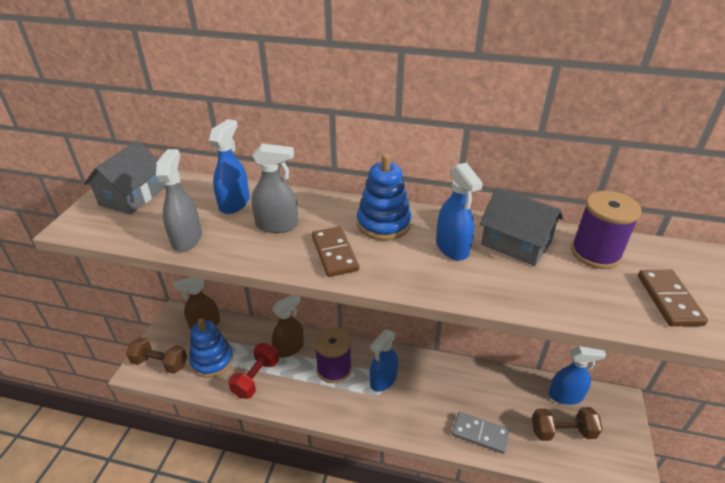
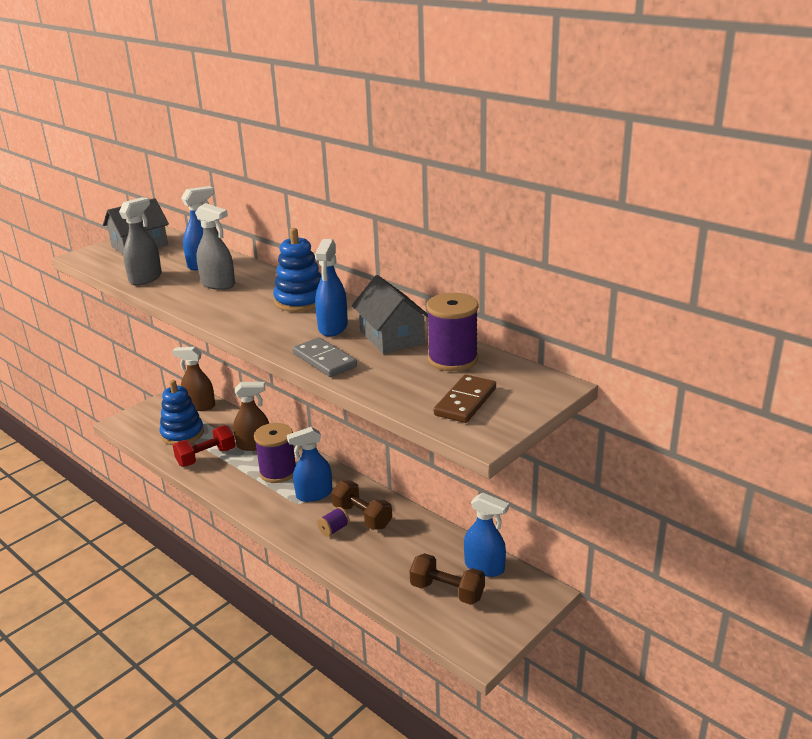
camera: 30 degrees right, 10 degrees down
brown dumbbell [126,337,187,374] -> brown dumbbell moved to [331,480,392,530]
brown domino [312,226,359,277] -> none
grey domino [452,412,510,454] -> grey domino moved to [293,337,357,377]
none -> purple spool [317,507,350,537]

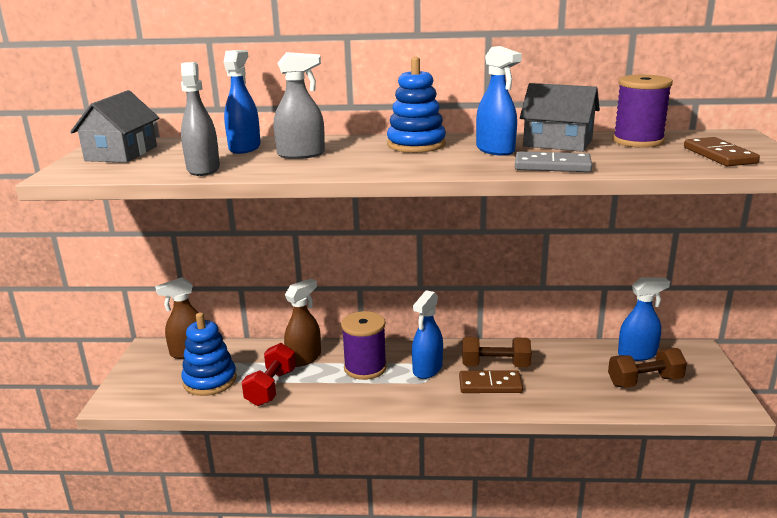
camera: 40 degrees left, 5 degrees down
purple spool [317,507,350,537] -> brown domino [459,370,523,393]

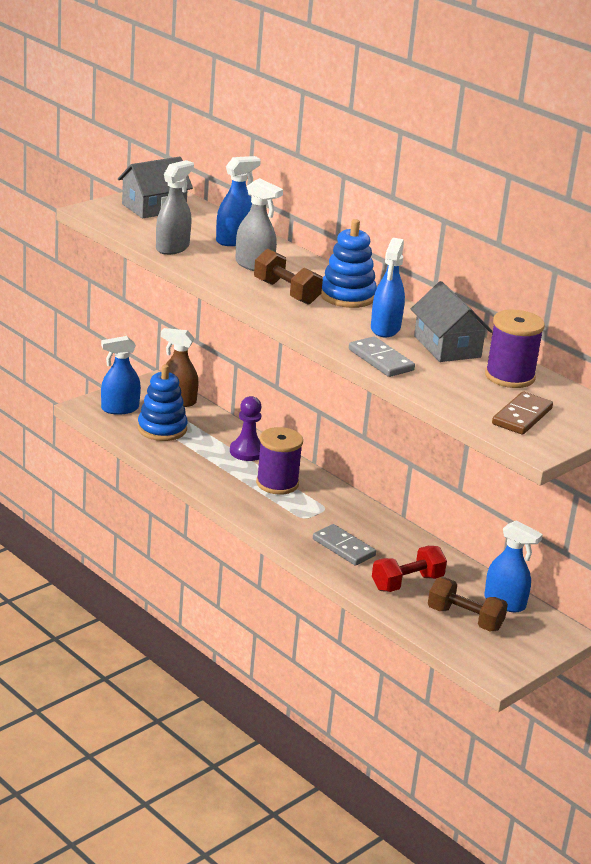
camera: 40 degrees right, 5 degrees up
red dumbbell [242,343,296,406] -> red dumbbell moved to [372,546,447,592]
brown spray bottle [284,279,321,367] -> purple pawn [230,396,262,461]
blue spray bottle [412,290,443,379] -> blue spray bottle moved to [101,336,141,415]
brown domino [459,370,523,393] -> grey domino [313,524,376,566]
brown dumbbell [462,337,531,367] -> brown dumbbell moved to [254,249,323,305]

